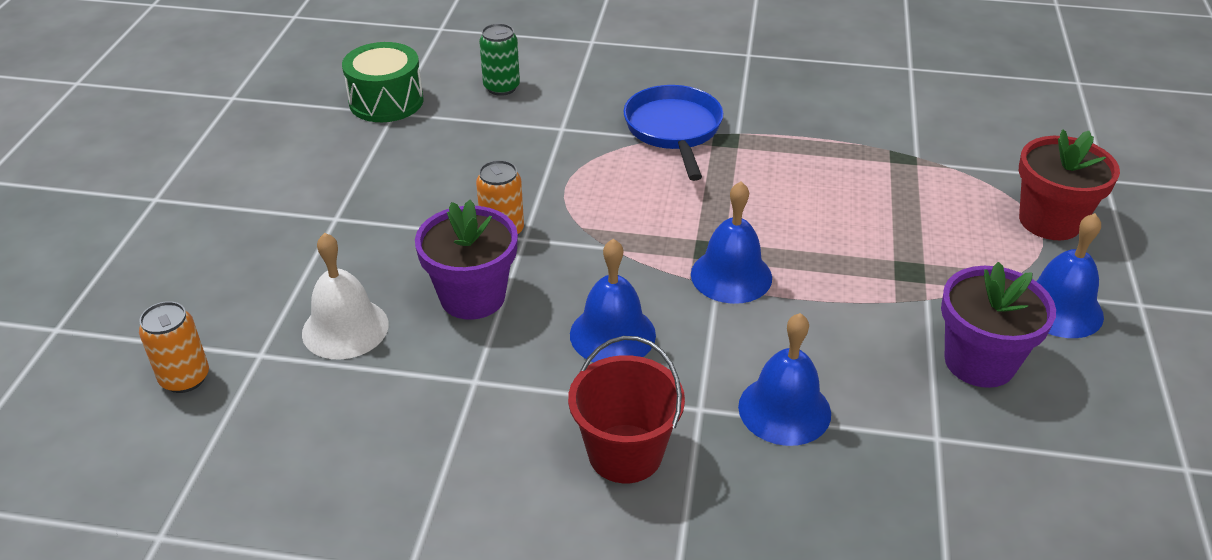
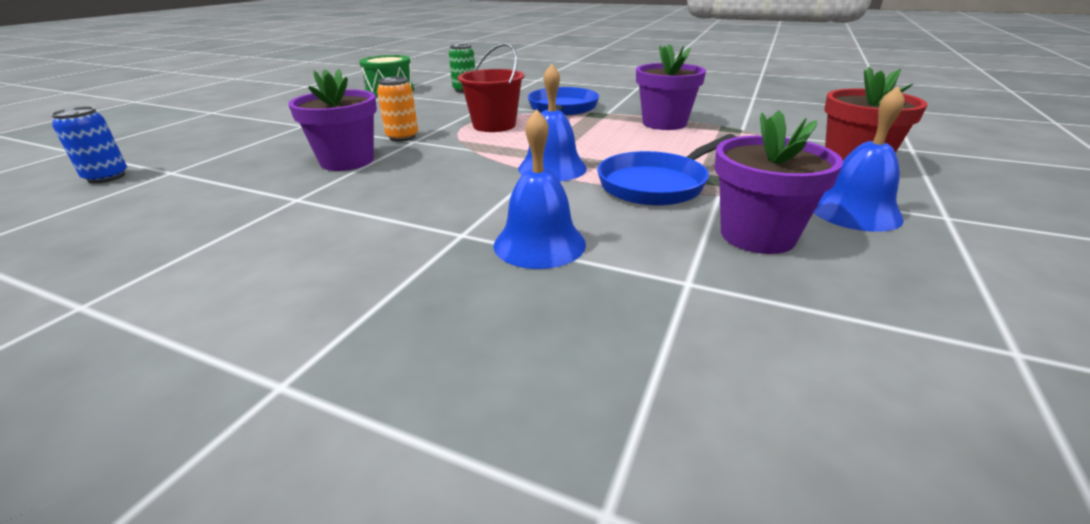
camera: 15 degrees right, 10 degrees down
orange can [139,301,209,393] -> blue can [51,106,127,184]
white bell [302,233,389,360] -> none
red bucket [568,336,685,483] -> red bucket moved to [458,43,524,132]
blue bell [570,239,656,362] -> none
none -> blue pan [597,134,736,206]
none -> purple flower pot [636,44,706,130]

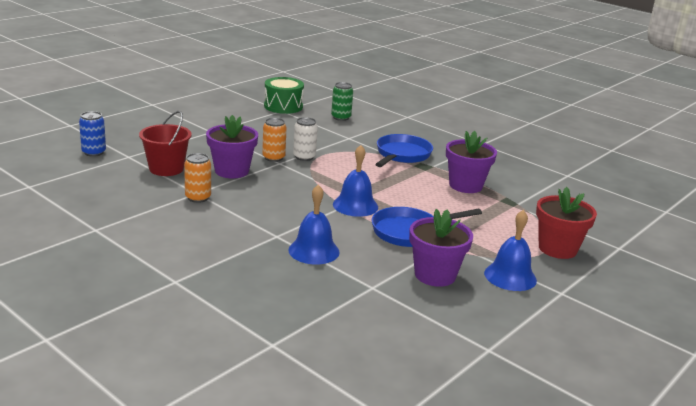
camera: 15 degrees right, 5 degrees down
red bucket [458,43,524,132] -> red bucket moved to [139,111,192,176]
none -> orange can [184,153,211,203]
none -> white can [293,117,318,161]

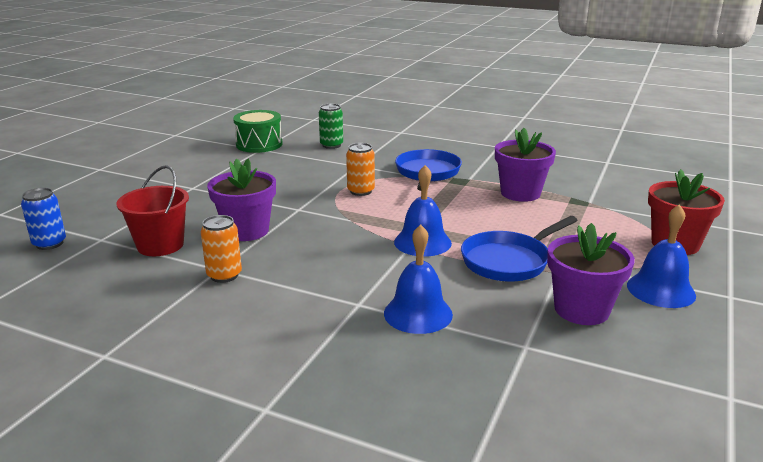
camera: 15 degrees left, 0 degrees up
orange can [262,118,287,162] -> orange can moved to [346,143,375,196]
white can [293,117,318,161] -> none

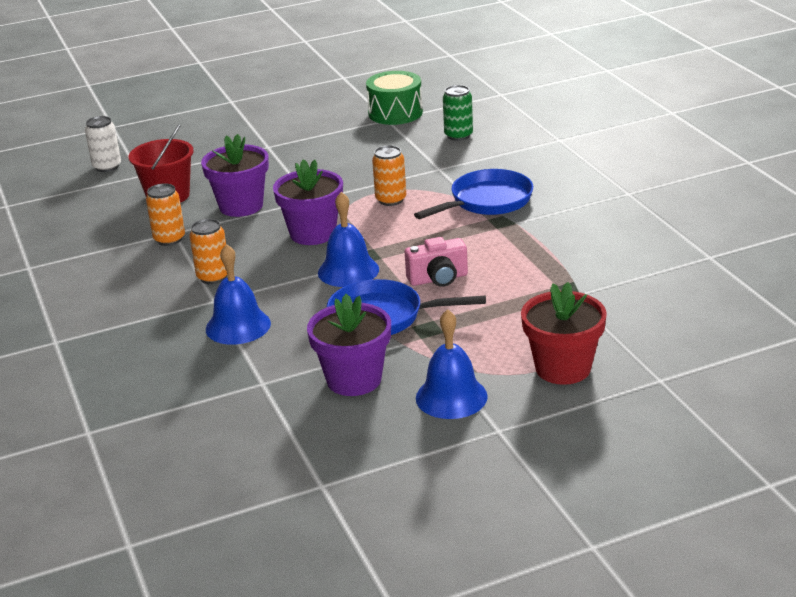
camera: 45 degrees right, 5 degrees up
blue can [21,188,66,250] -> white can [85,116,121,172]
purple flower pot [495,128,556,202] -> purple flower pot moved to [273,159,343,245]
none -> orange can [189,219,227,284]
none -> pink camera [405,237,468,287]

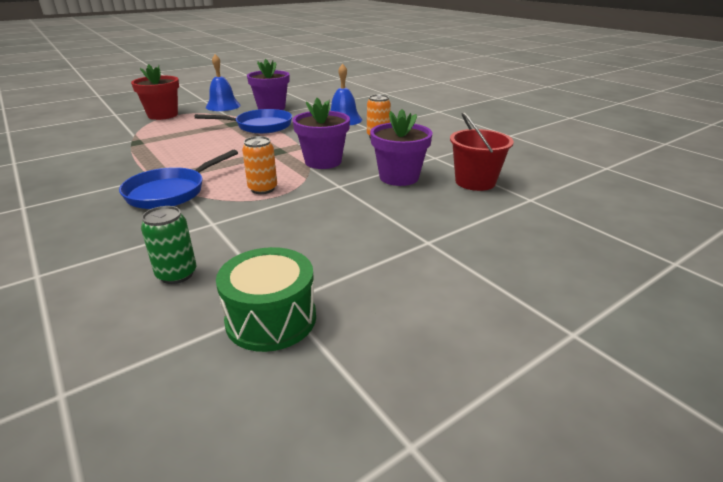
camera: 165 degrees right, 0 degrees up
white can [85,116,121,172] -> none
orange can [146,183,185,246] -> none
blue bell [318,192,379,287] -> none
pink camera [405,237,468,287] -> none

